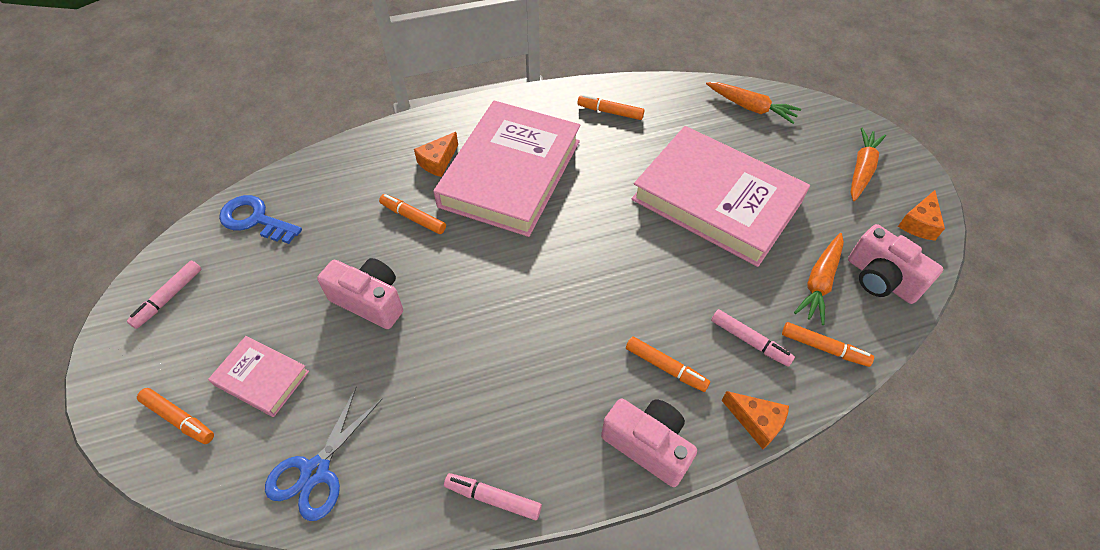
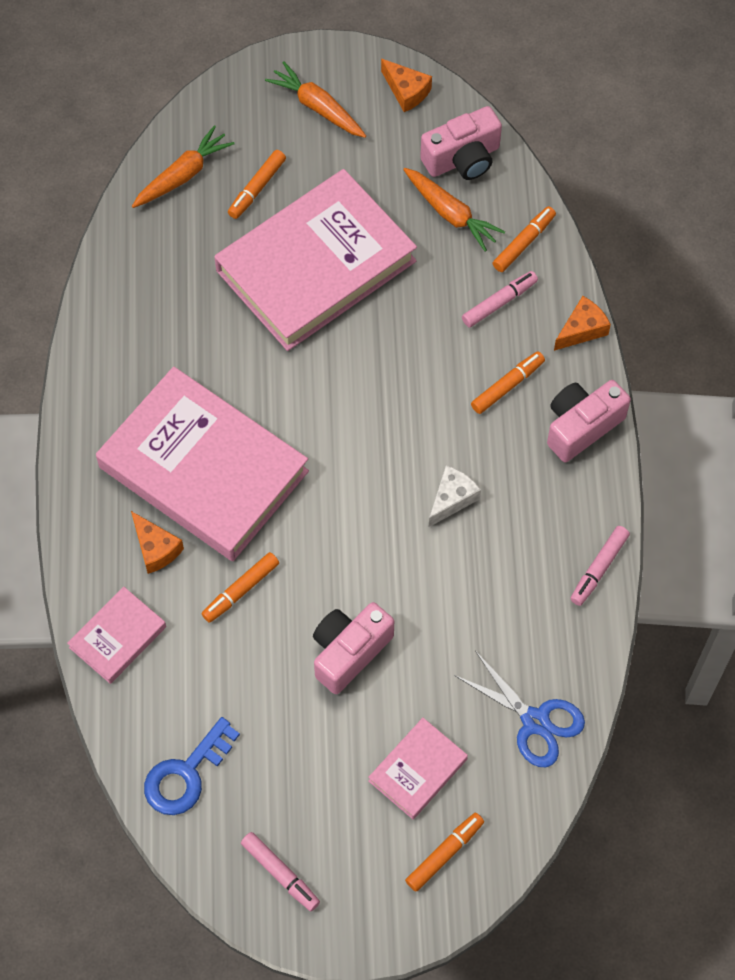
camera: 75 degrees left, 10 degrees up
orange marker [577,95,644,120] -> orange marker moved to [228,150,286,219]
none -> pink book [67,586,166,684]
none -> white cheese [429,465,481,527]

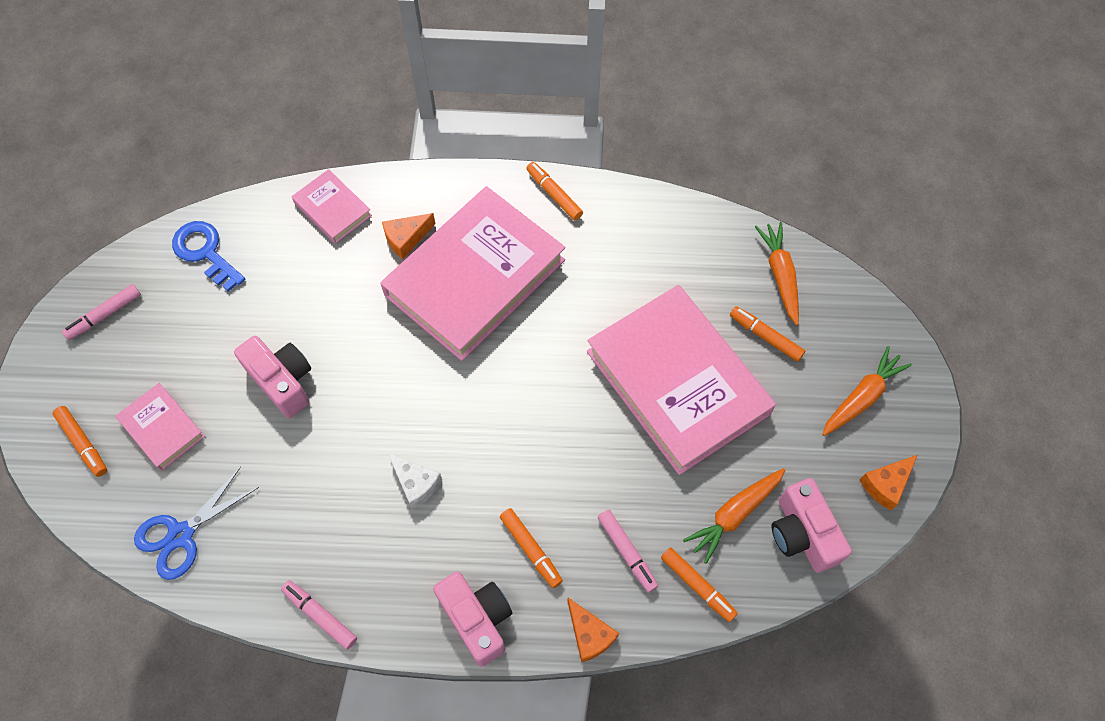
camera: 95 degrees right, 0 degrees up
orange carrot [132,125,235,208] -> orange carrot turned 150 degrees counterclockwise [755,222,799,325]
orange marker [201,552,279,623] -> orange marker moved to [526,162,583,220]

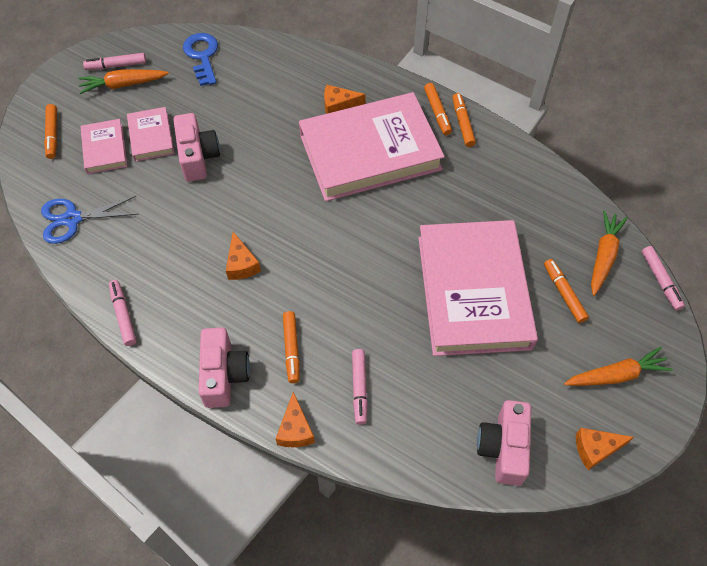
camera: 30 degrees right, 5 degrees down
pink book [292,169,372,244] -> pink book moved to [127,107,174,162]
white cheese [387,452,442,509] -> orange cheese [226,232,261,280]
orange marker [661,547,738,622] -> orange marker moved to [424,83,452,135]
orange carrot [683,468,785,564] -> orange carrot moved to [78,69,169,94]
none -> pink marker [642,246,685,311]

